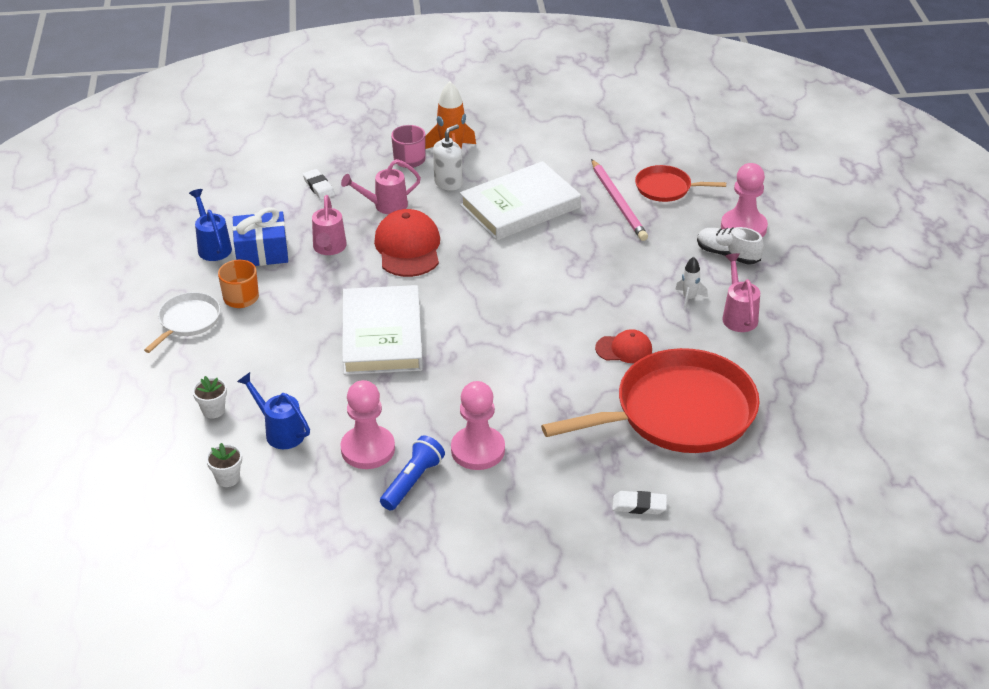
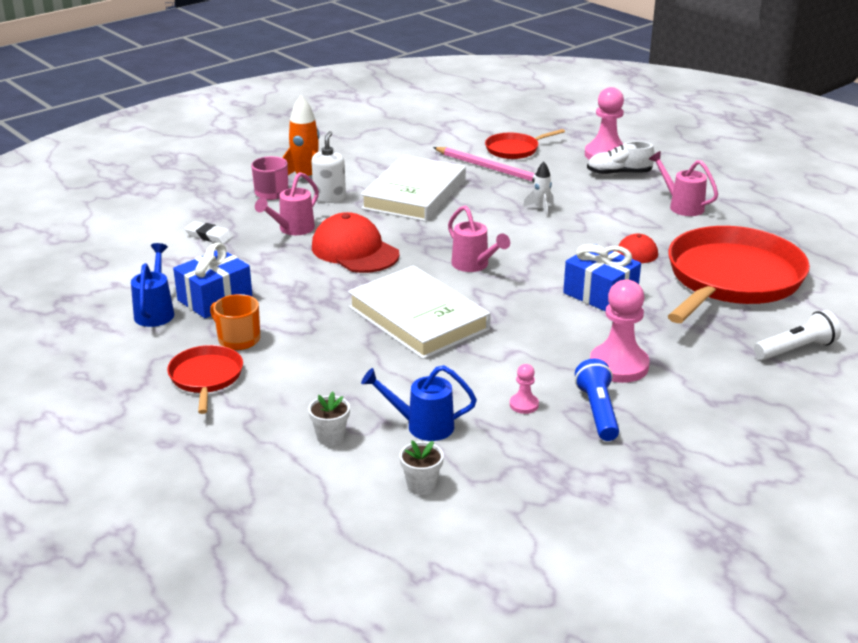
camera: 35 degrees left, 10 degrees down
white pan [144,292,220,353] -> red pan [167,345,243,414]
blue watering can [189,189,232,261] -> blue watering can turned 60 degrees clockwise [131,243,174,327]
pink watering can [312,195,347,255] -> pink watering can moved to [448,205,510,272]
pink pawn [341,380,395,469] -> pink pawn [510,364,539,414], size x0.47
white eraser [612,491,667,515] -> white flashlight [754,310,841,360]
white rocket [675,257,708,310] -> white rocket moved to [523,162,554,217]
none -> blue gift [563,244,641,312]

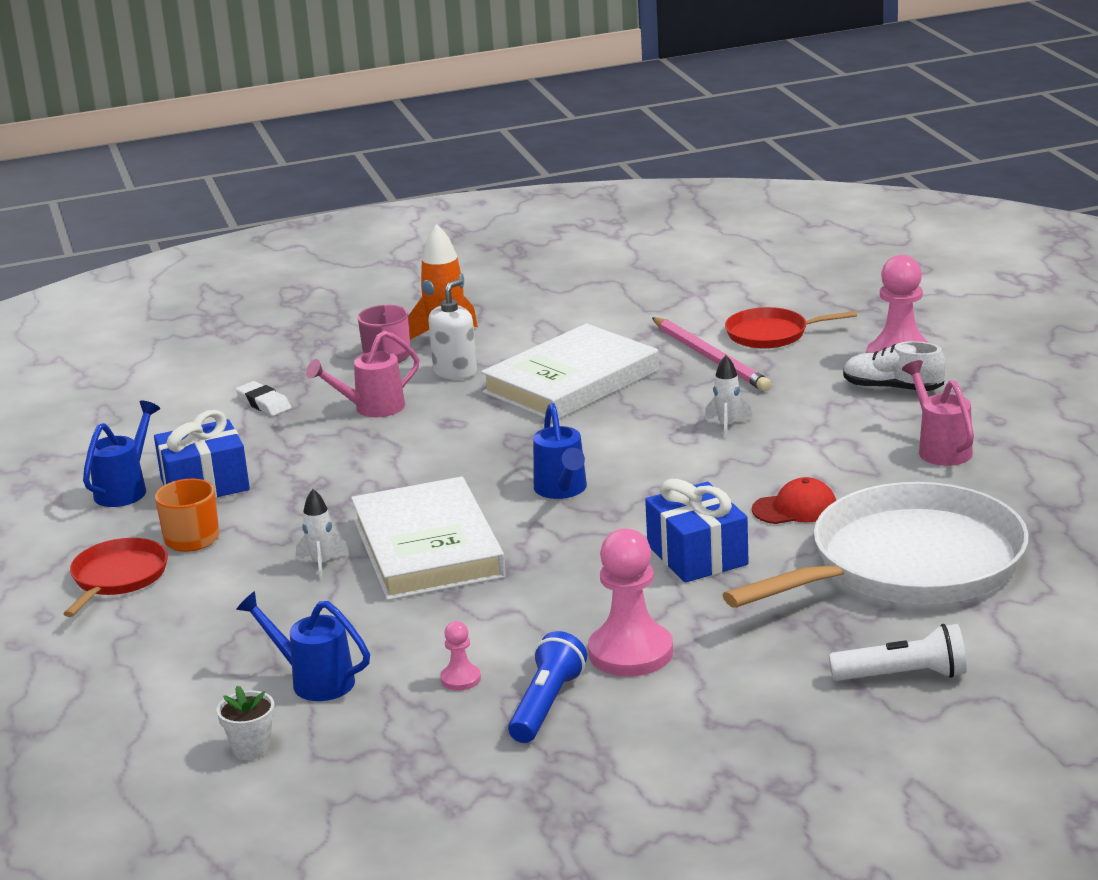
camera: 25 degrees right, 5 degrees down
white flower pot [308,392,350,446] -> none
red cap [312,212,400,273] -> none
pink watering can [448,205,510,272] -> blue watering can [533,403,587,499]
red pan [668,226,810,323] -> white pan [723,482,1029,608]
none -> white rocket [296,489,349,580]

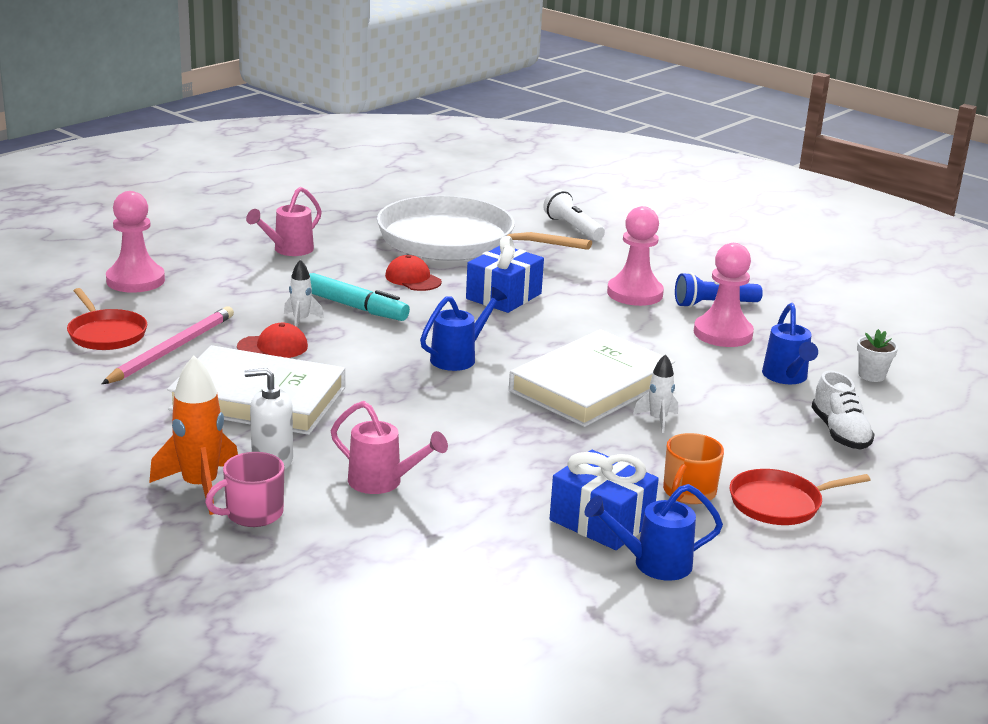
camera: 125 degrees left, 0 degrees up
white eraser [235,381,291,416] -> none
pink pawn [440,621,481,691] -> pink pawn [694,243,754,347], size x2.13
white shoe [843,341,946,391] -> white shoe moved to [812,371,875,449]
none -> red cap [237,323,308,358]
none -> turquoise marker [309,273,410,321]

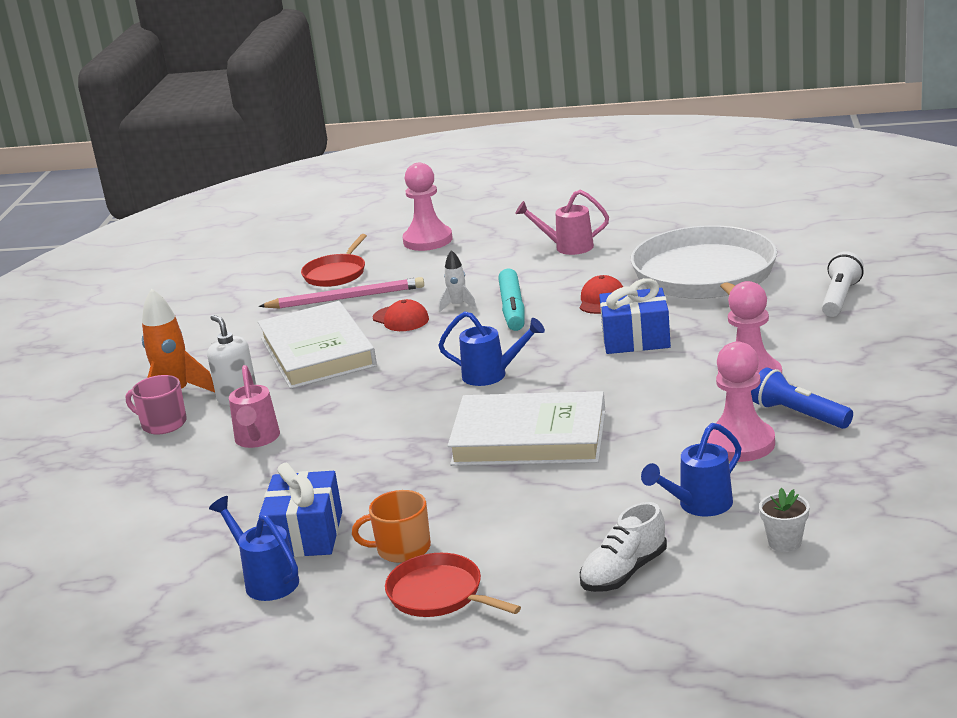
camera: 60 degrees right, 0 degrees up
white rocket [633,354,678,433] -> none

